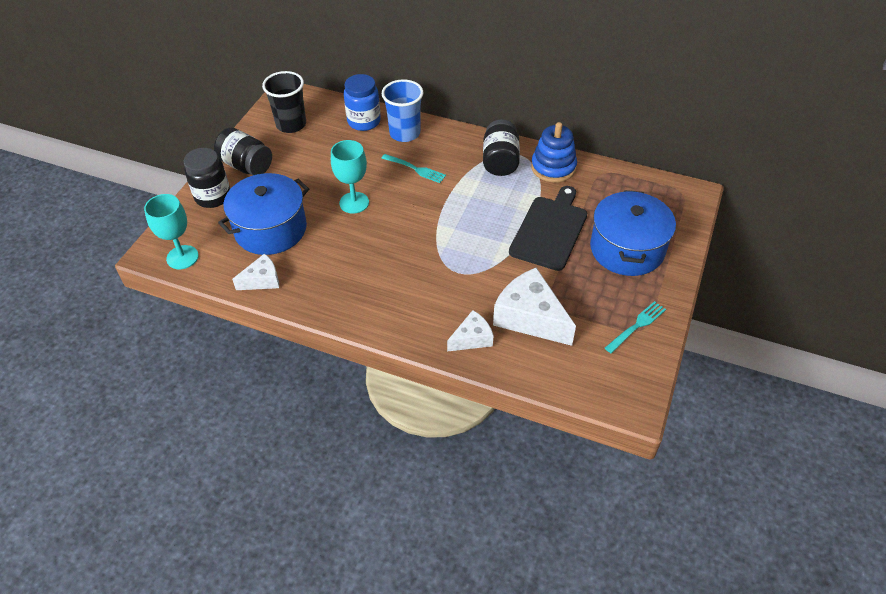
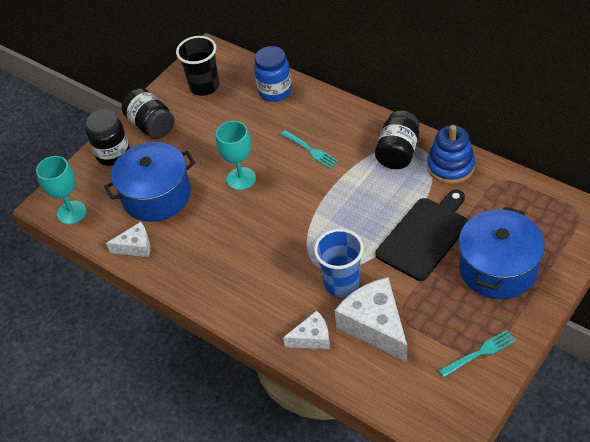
camera: 20 degrees right, 0 degrees up
blue cup [382,79,423,142] -> blue cup moved to [314,229,364,297]

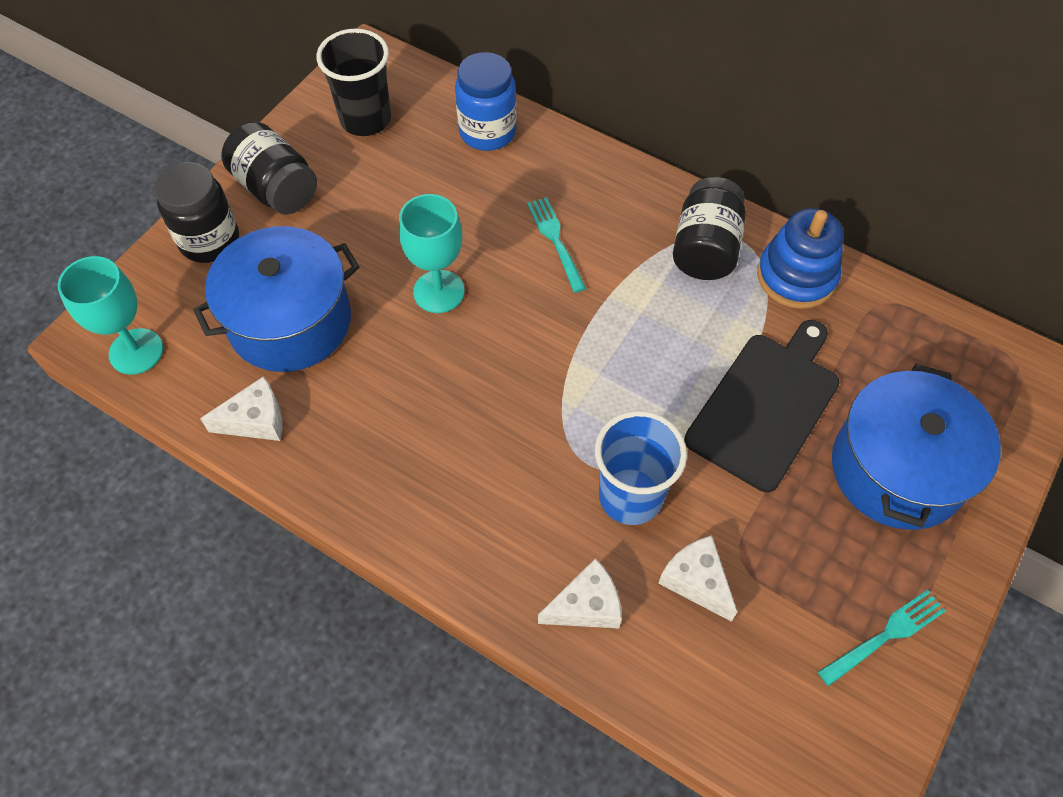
camera: 10 degrees left, 10 degrees up
turquoise fork [280,130,339,169] -> turquoise fork turned 150 degrees counterclockwise [527,197,586,293]
white cheese [334,277,407,362] -> white cheese [658,535,737,622], size x0.56

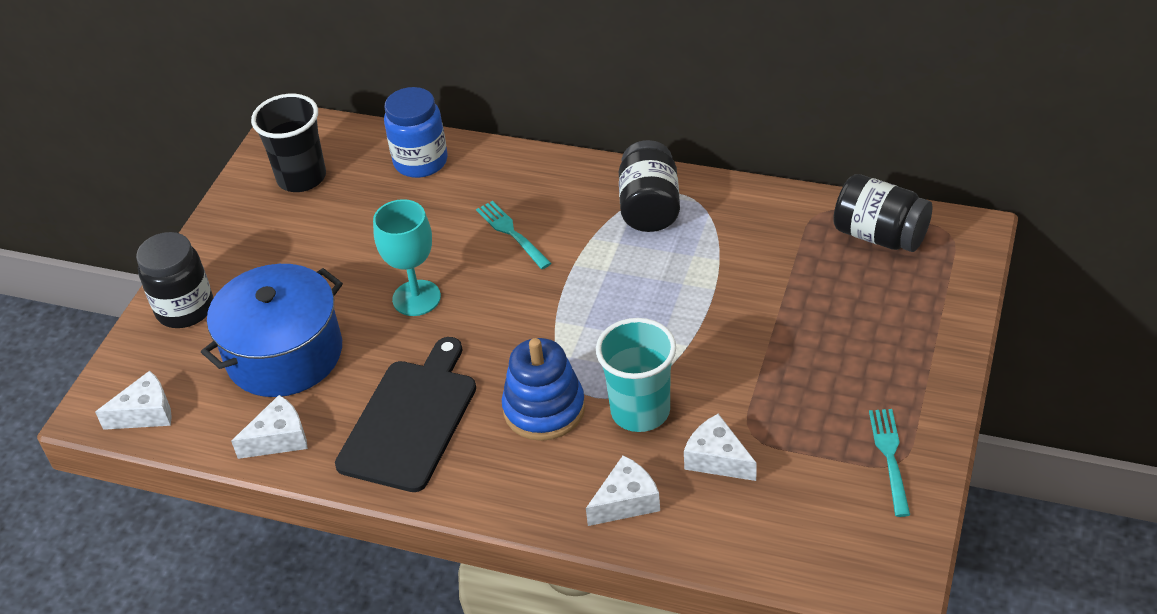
camera: 10 degrees left, 15 degrees down
turquoise goblet [58,256,163,374] -> white cheese [95,371,172,430]
black jar [221,121,317,214] -> black jar moved to [833,174,932,252]
blue cup [595,411,687,525] -> turquoise cup [596,318,676,432]
black cutting board [684,320,839,492] -> black cutting board moved to [335,337,476,492]
blue stacking toy [757,208,843,309] -> blue stacking toy moved to [502,338,585,441]
turquoise fork [818,590,945,686] -> turquoise fork turned 45 degrees counterclockwise [869,409,910,517]
blue pot [832,363,1001,530] -> none

